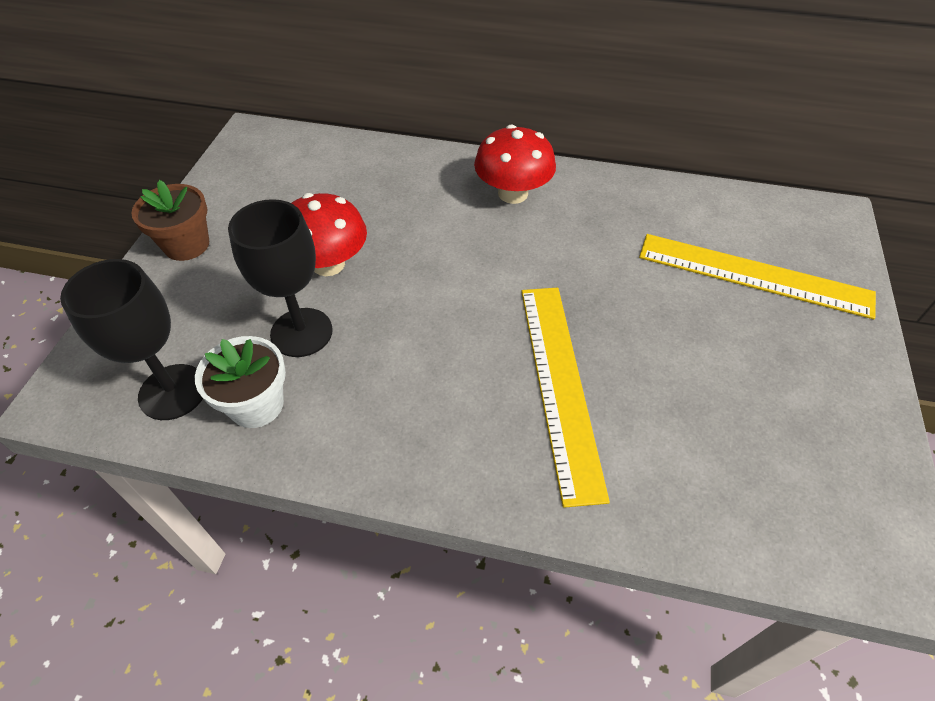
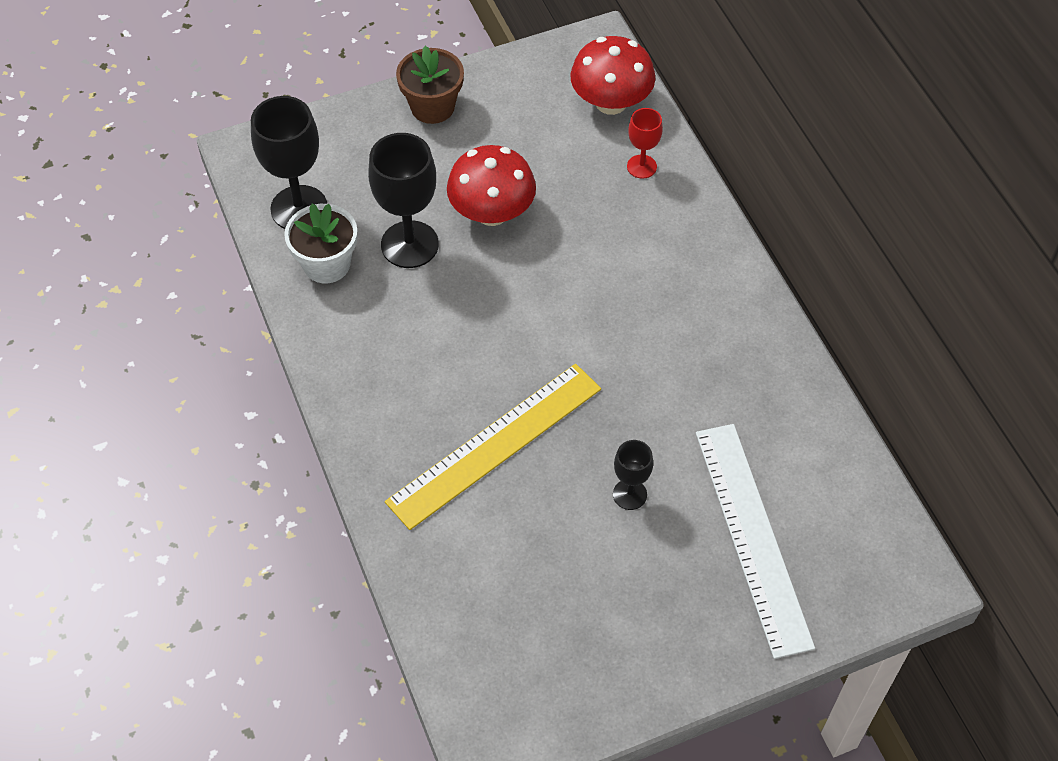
camera: 55 degrees right, 5 degrees up
red mushroom [474,125,556,204] -> red mushroom moved to [570,36,655,115]
yellow ruler [639,234,876,319] -> white ruler [696,424,815,659]
none -> black goblet [613,440,653,510]
none -> red goblet [627,108,663,179]

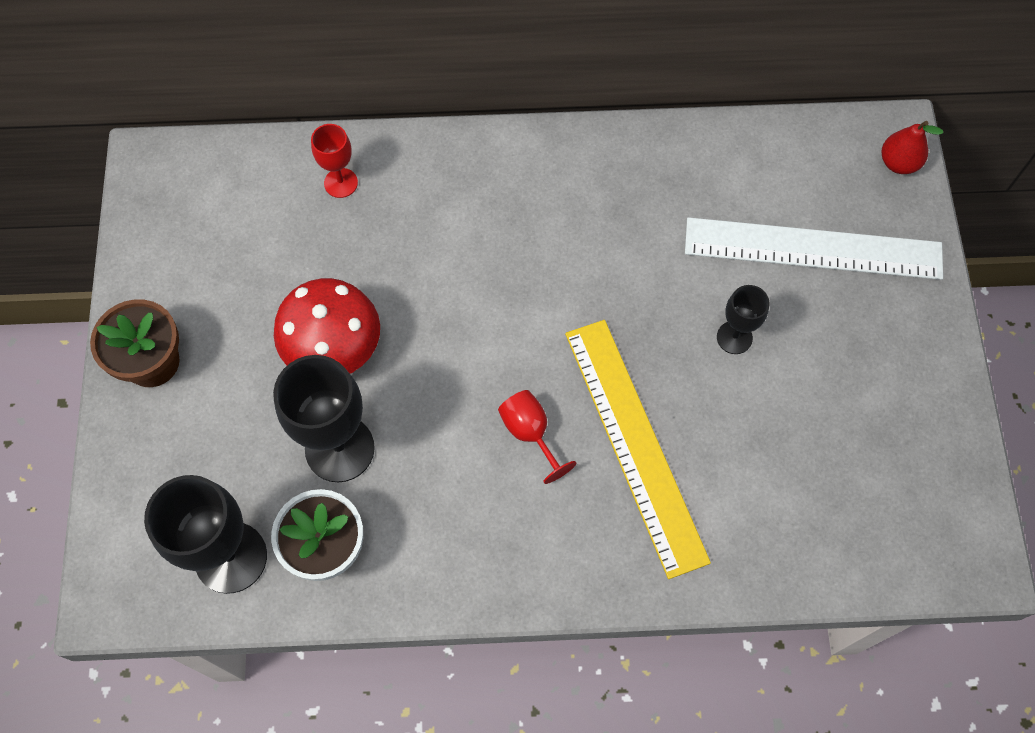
camera: 70 degrees left, 10 degrees up
red mushroom [570,36,655,115] -> none
none -> red goblet [498,390,577,484]
none -> red pear [882,121,943,174]

